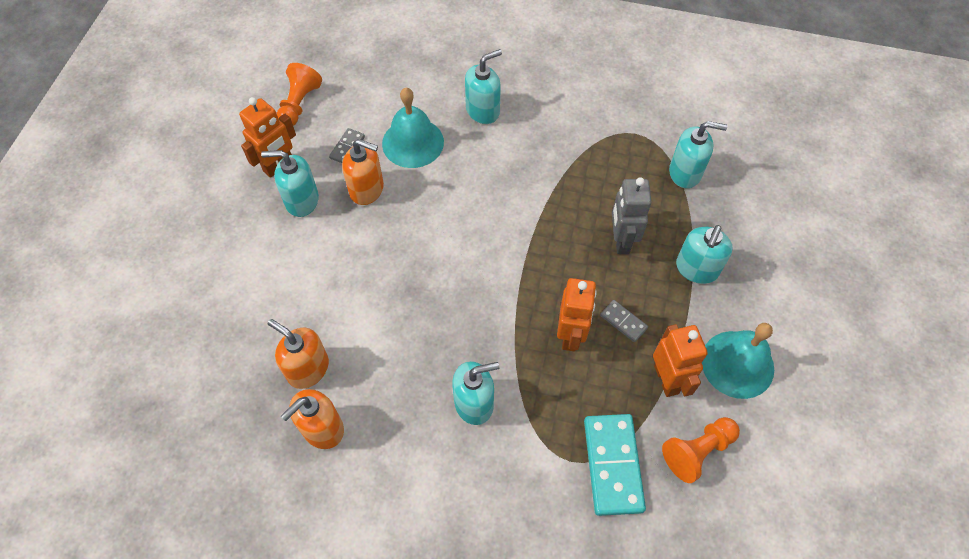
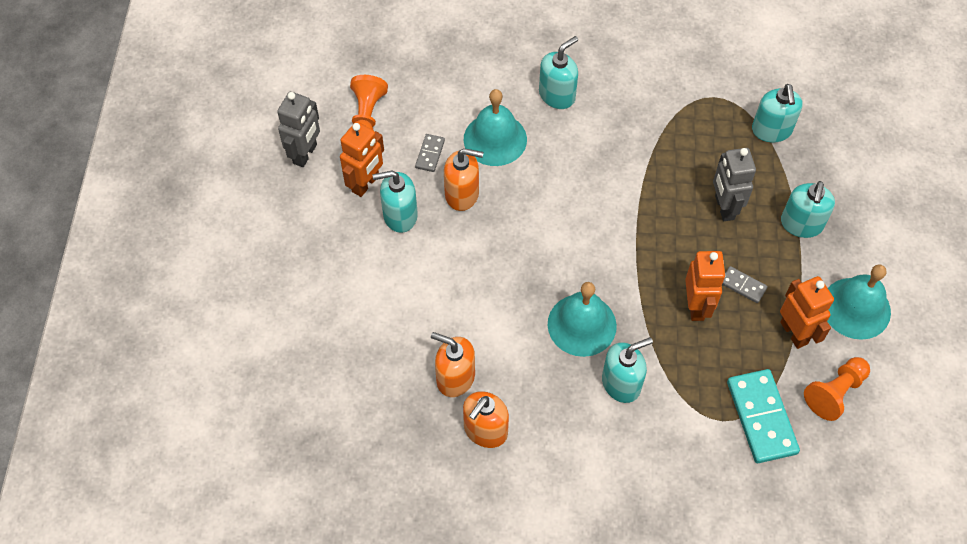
camera: 10 degrees left, 0 degrees up
turquoise soap dispenser [669,121,727,188] -> turquoise soap dispenser turned 90 degrees clockwise [752,84,803,143]
none -> grey robot [277,91,320,167]
none -> turquoise bell [548,282,617,357]

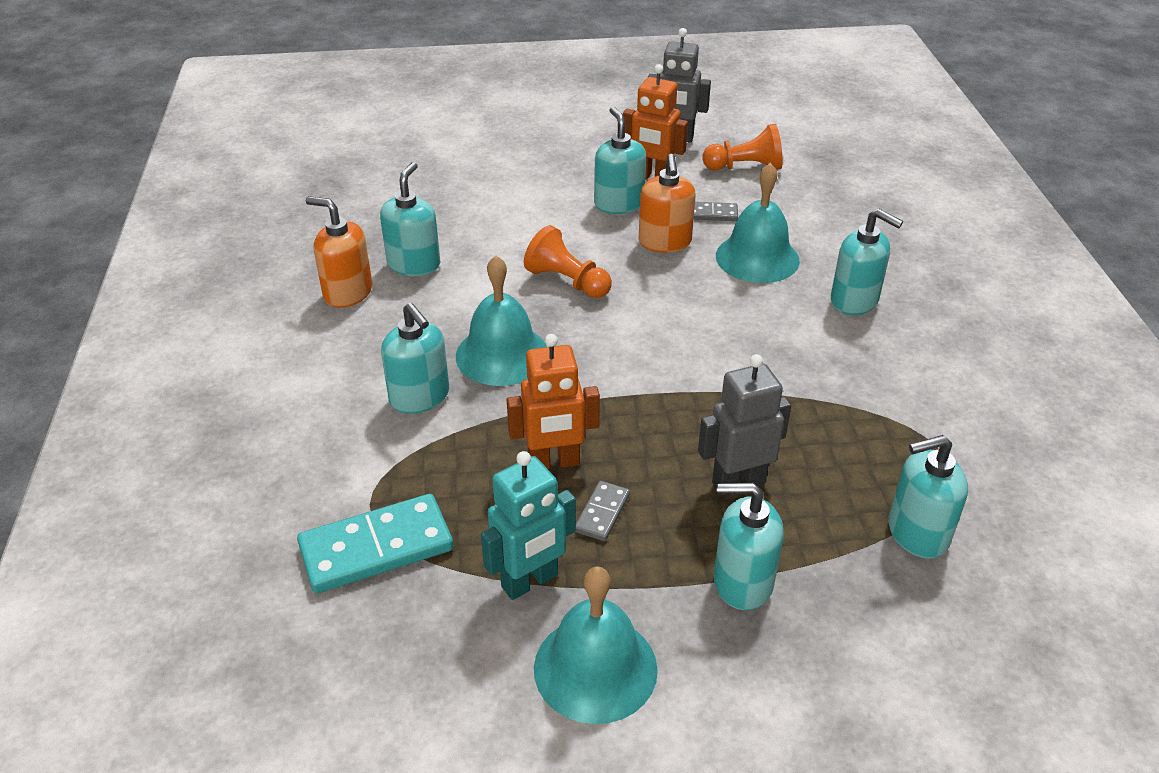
camera: 80 degrees right, 20 degrees down
orange soap dispenser [431,332,475,397] -> turquoise soap dispenser [380,162,440,276]
orange robot [780,276,834,349] -> turquoise robot [481,451,576,600]
orange pawn [804,357,870,421] -> orange pawn moved to [524,225,612,298]

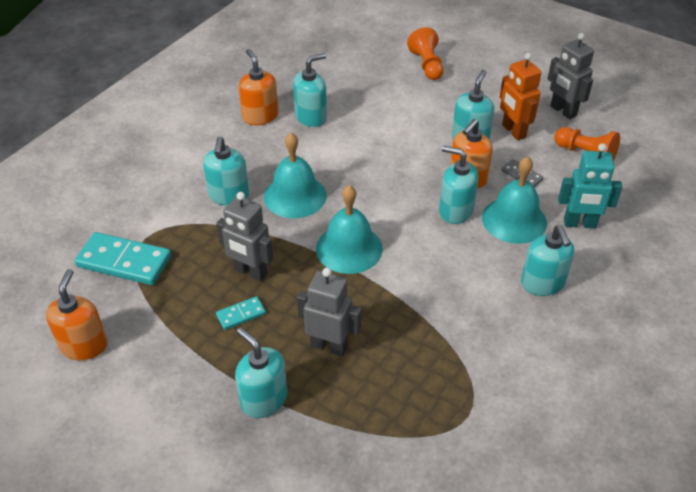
camera: 40 degrees right, 5 degrees up
turquoise robot [481,451,576,600] -> turquoise robot moved to [558,143,622,229]
orange robot [507,334,600,469] -> grey robot [216,192,273,282]
orange pawn [524,225,612,298] -> orange pawn moved to [407,27,444,80]
turquoise bell [534,566,658,724] -> turquoise bell moved to [316,185,383,274]
grey domino [575,481,630,541] -> turquoise domino [216,296,266,330]
turquoise soap dispenser [888,435,968,559] -> turquoise soap dispenser moved to [439,146,478,224]
none -> orange soap dispenser [46,269,108,360]

